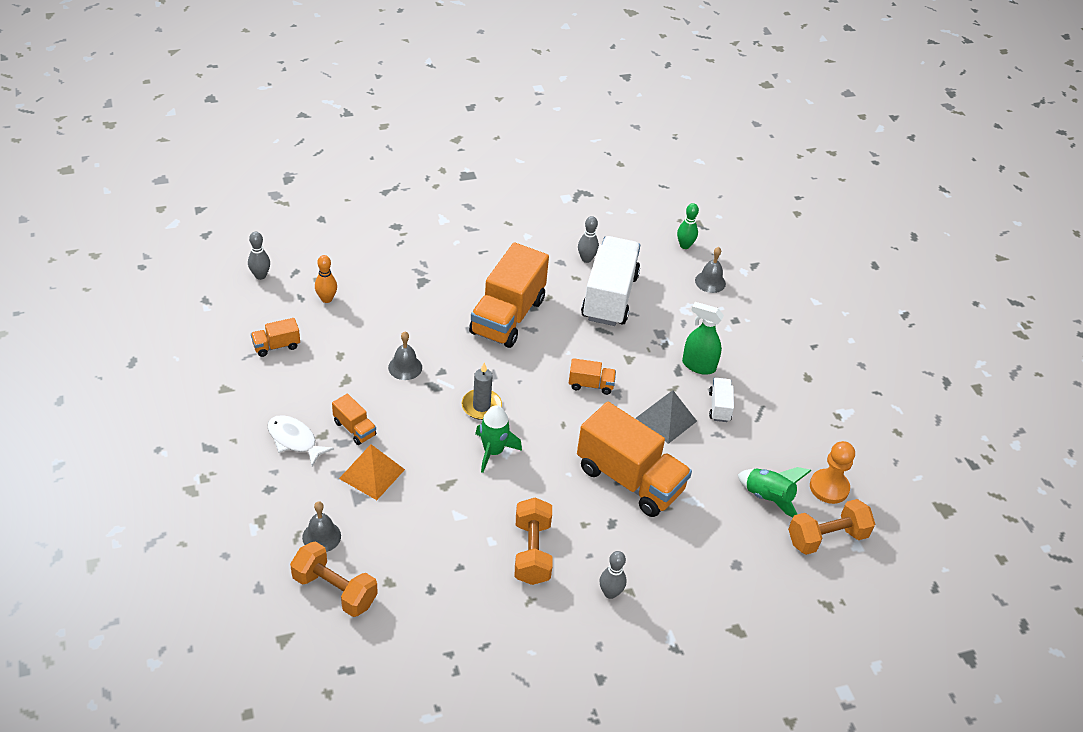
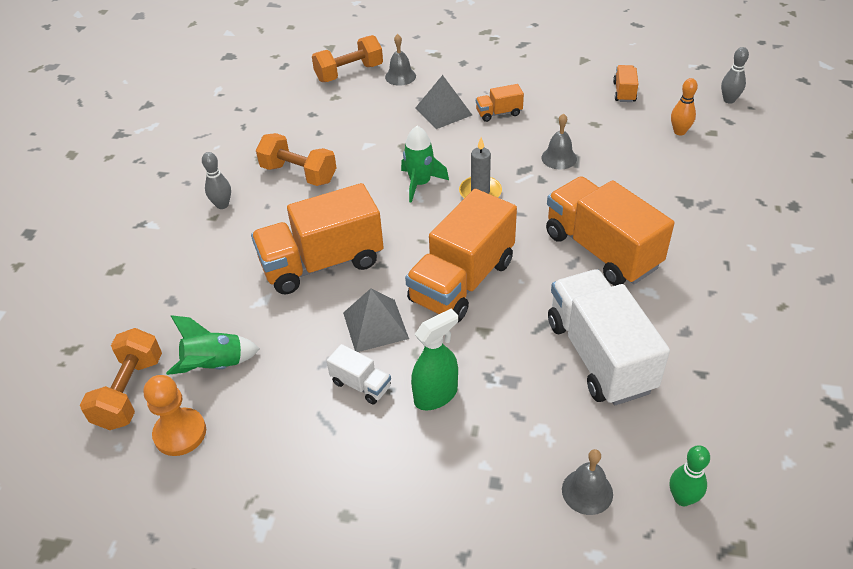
camera: 125 degrees right, 0 degrees up
white fish [268,415,334,466] -> none
orange pyramid [339,444,405,500] -> grey pyramid [415,75,472,129]
orange truck [569,358,616,395] -> orange truck [405,189,517,323], size x2.24
grey bowling pin [578,216,599,263] -> none
white truck [581,236,640,326] -> white truck turned 150 degrees counterclockwise [548,269,670,405]

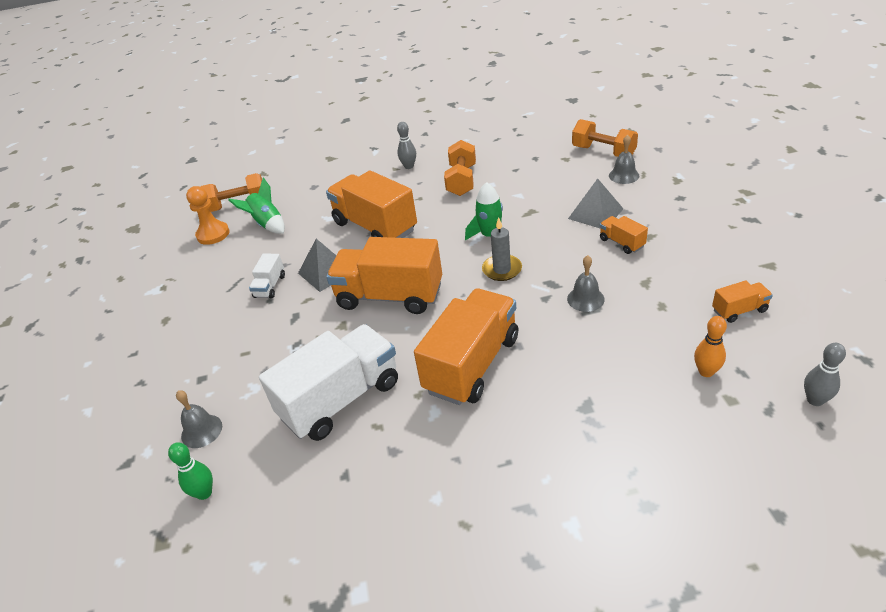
camera: 70 degrees right, 5 degrees down
green spray bottle [411,309,458,411] -> none

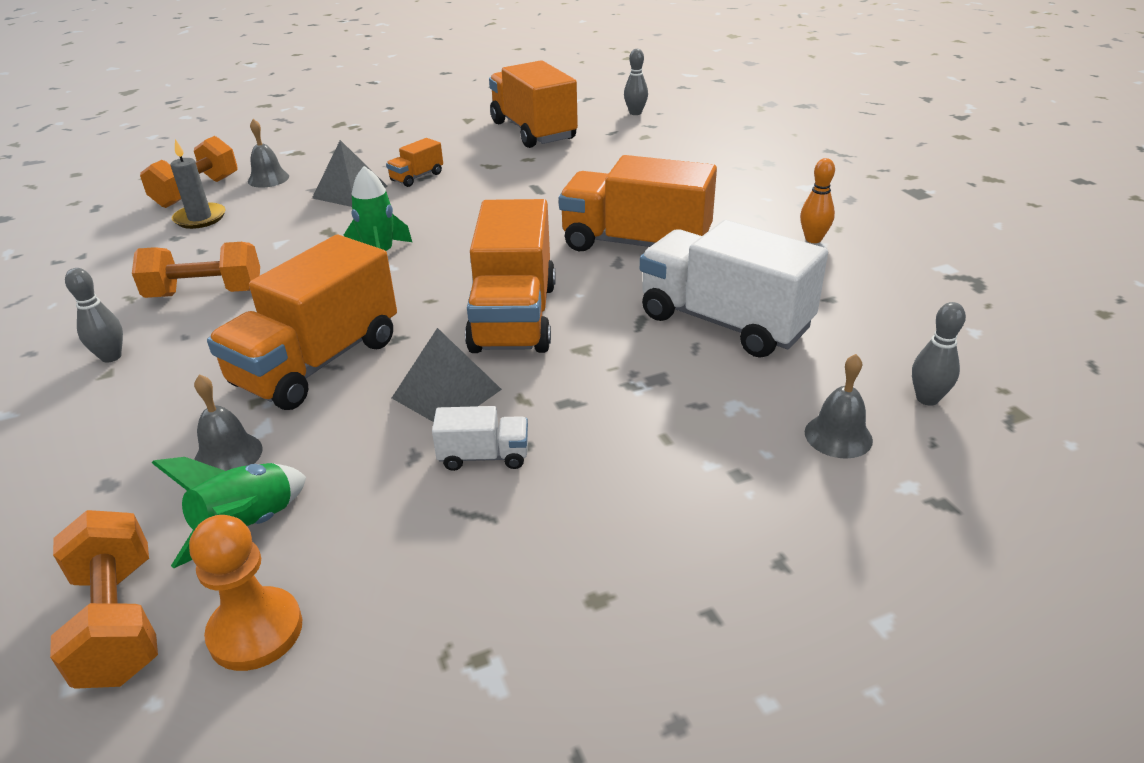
camera: 105 degrees left, 5 degrees down
green bowling pin [168,442,213,500] -> grey bowling pin [912,302,966,406]
grey candle [482,217,522,281] -> grey candle moved to [171,139,225,229]
grey bell [567,255,605,312] -> grey bell moved to [194,374,263,471]
orange bowling pin [694,316,727,377] -> orange bowling pin moved to [800,158,835,243]
orange truck [712,281,773,323] -> orange truck [489,60,578,148], size x2.24

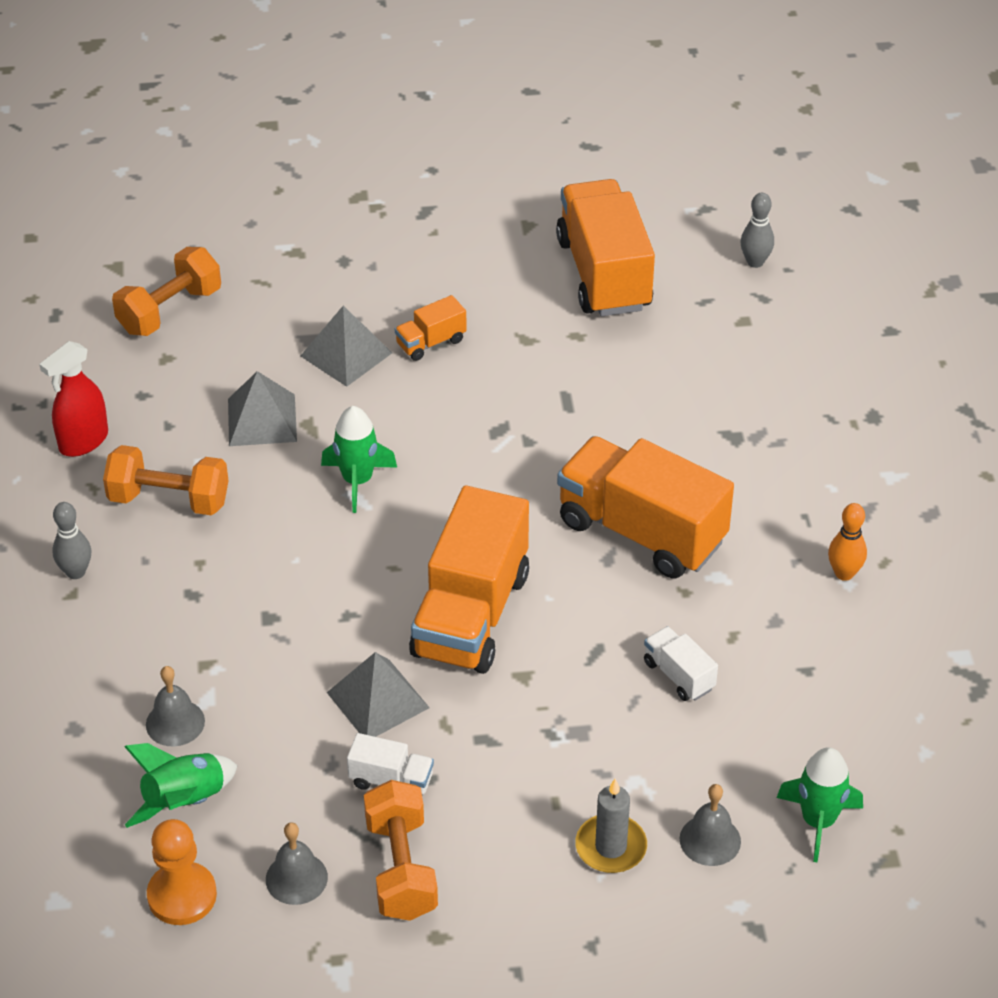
camera: 15 degrees right, 10 degrees up
orange dumbbell [50,510,158,689] -> orange dumbbell moved to [364,780,438,921]
grey candle [171,139,225,229] -> grey candle moved to [575,779,647,873]
orange truck [207,235,397,410] -> none
grey bell [248,119,289,188] -> grey bell moved to [266,822,328,905]
white truck [640,220,828,358] -> white truck [644,626,718,701], size x0.45
grey bowling pin [912,302,966,406] -> green rocket [777,747,863,862]
none -> red spray bottle [39,341,108,457]
none -> grey pyramid [228,371,297,446]

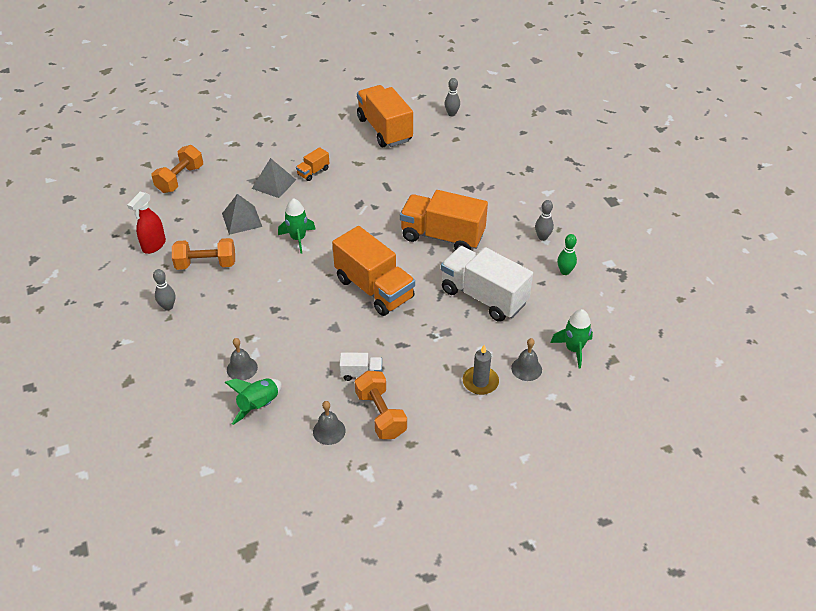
camera: 15 degrees left, 0 degrees up
orange pawn [147,819,217,925] -> none
grey pyramid [327,652,430,737] -> none
orange truck [409,486,529,674] -> orange truck turned 45 degrees counterclockwise [332,226,415,316]
white truck [644,626,718,701] -> white truck [441,246,533,322], size x2.24
orange bowling pin [828,503,867,581] -> grey bowling pin [535,200,554,241]
none -> green bowling pin [557,234,577,275]

